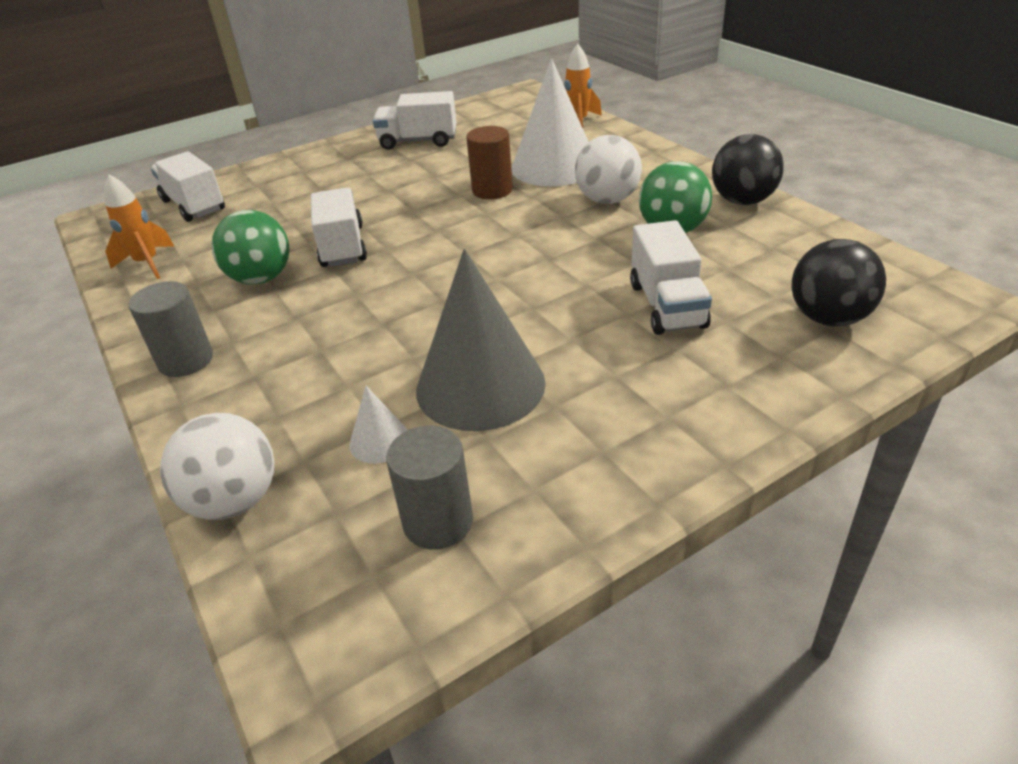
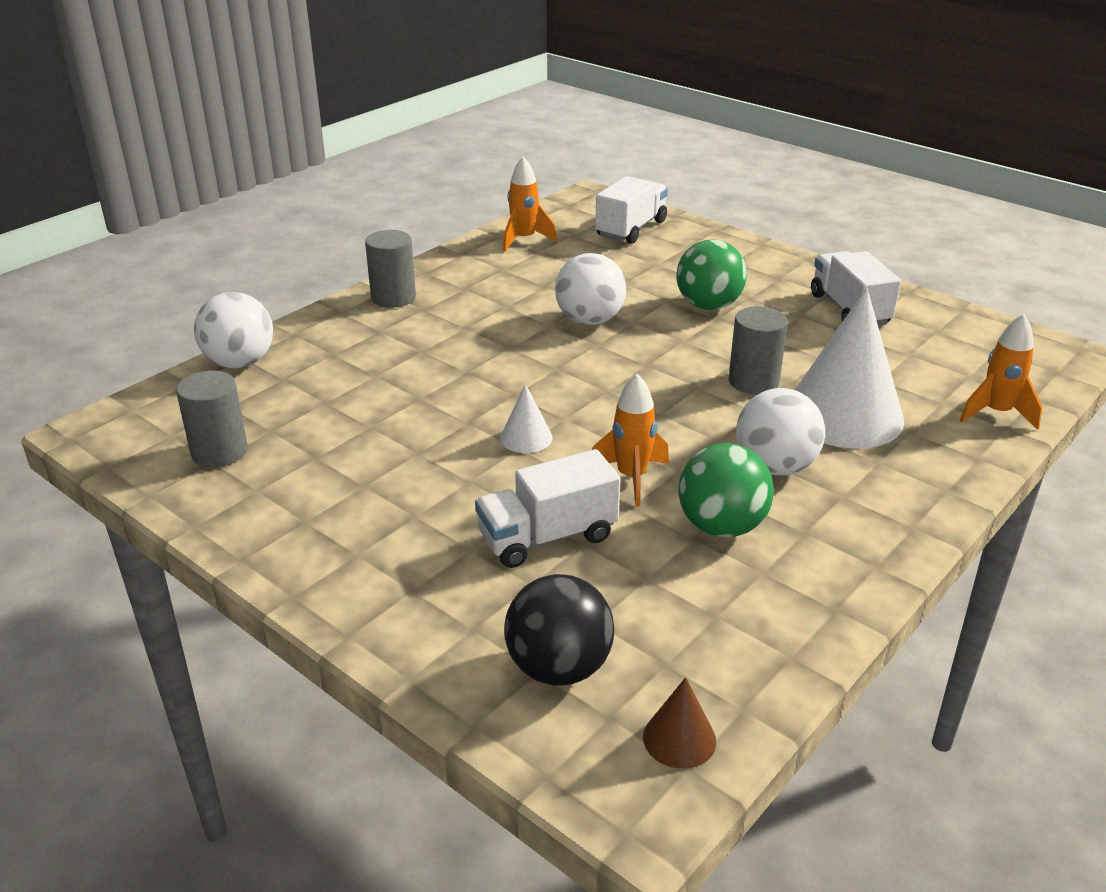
camera: 70 degrees right, 5 degrees down
green ball [212,210,290,285] -> green ball moved to [677,240,747,310]
white truck [311,188,367,267] -> white ball [555,253,626,325]
white cone [349,386,408,463] -> white cone moved to [500,384,553,453]
grey cone [416,249,546,431] -> none
brown cylinder [466,126,513,199] -> grey cylinder [729,306,788,394]
black ball [712,134,784,205] -> none
none -> orange rocket [592,374,669,507]
none -> brown cone [643,677,716,769]

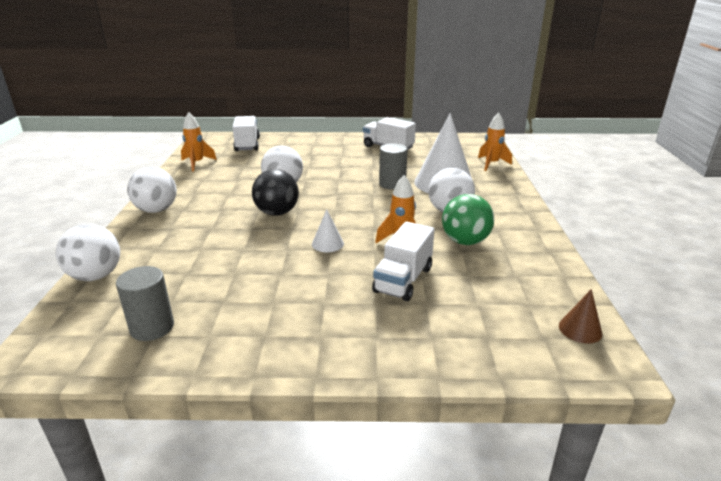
camera: 40 degrees left, 5 degrees down
grey cylinder [365,230,416,308] -> white ball [127,167,177,213]
black ball [504,574,614,686] -> black ball moved to [252,169,299,216]
green ball [677,240,747,310] -> none

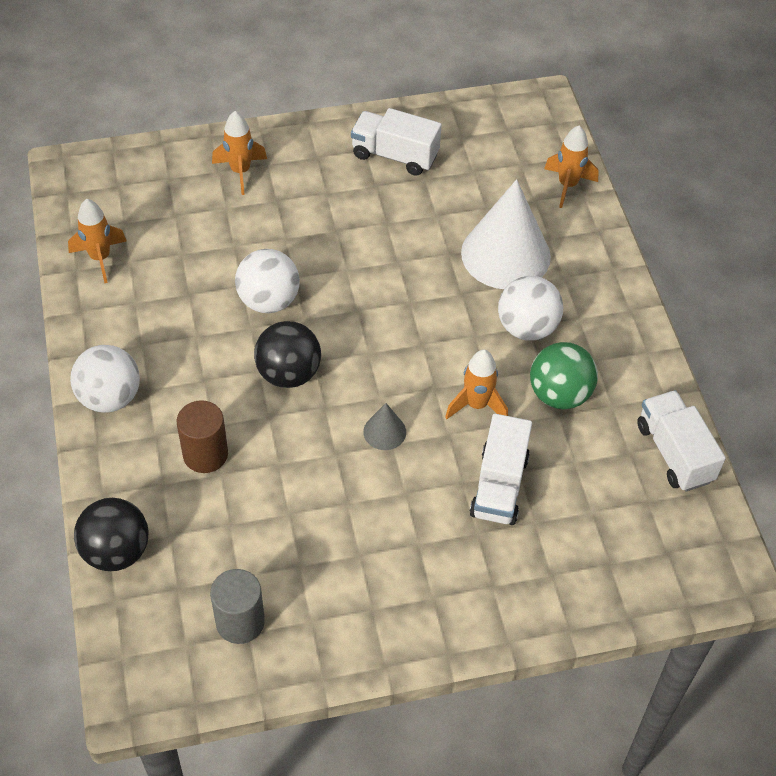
camera: 15 degrees left, 25 degrees up
white ball [56,224,120,281] -> black ball [74,498,149,571]
white truck [232,116,260,151] -> white truck moved to [637,390,726,491]
white cone [312,209,344,252] -> grey cone [363,403,406,450]
grey cylinder [379,143,408,190] -> none
brown cone [559,289,602,343] -> none
none -> brown cylinder [177,400,228,473]
none -> orange rocket [212,111,267,195]

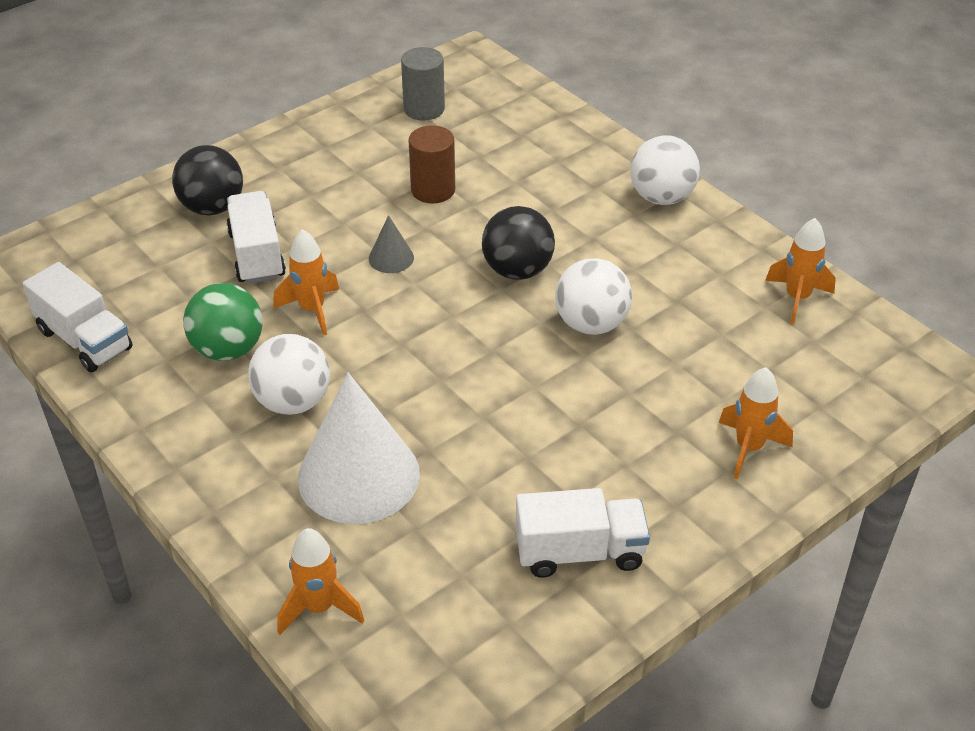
camera: 155 degrees right, 10 degrees down
black ball [74,498,149,571] -> black ball moved to [172,145,243,215]
brown cylinder [177,400,228,473] -> brown cylinder moved to [408,125,455,203]

